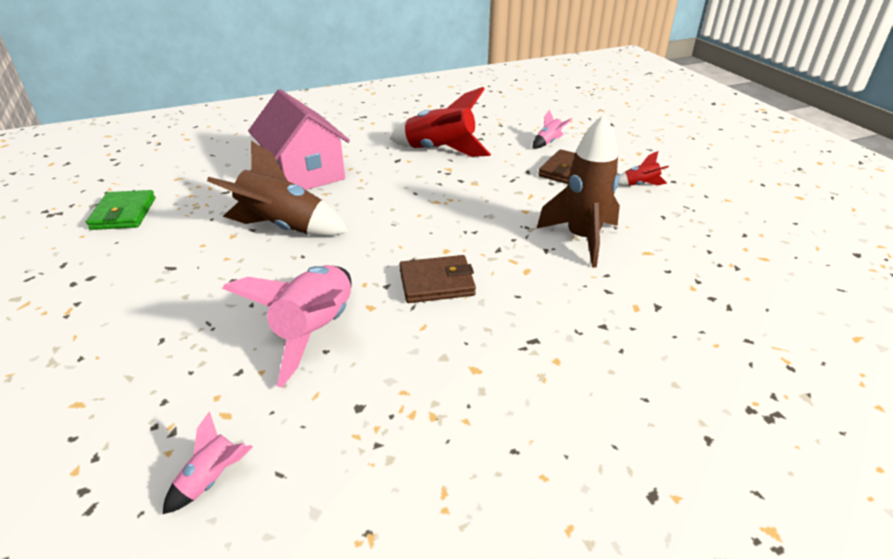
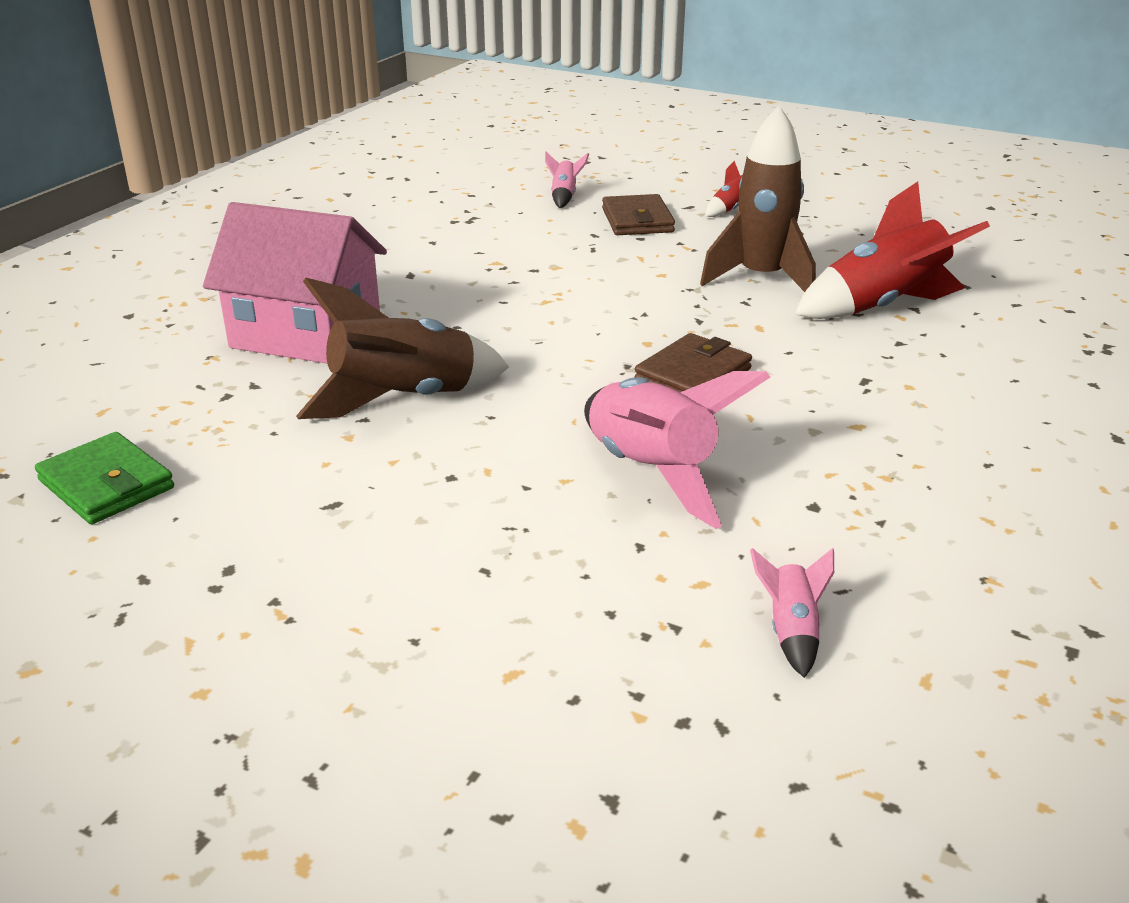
camera: 40 degrees left, 5 degrees down
red rocket [389,87,491,157] -> red rocket moved to [795,181,990,319]

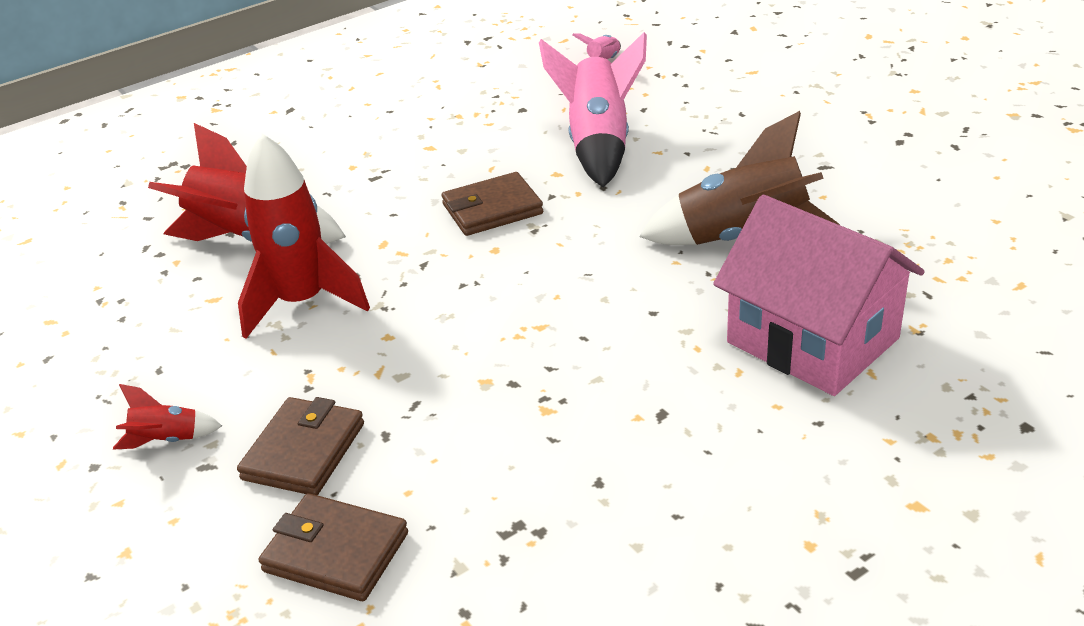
camera: 150 degrees left, 5 degrees up
green wallet [35,432,174,524] -> none
pink rocket [545,152,589,208] -> brown wallet [259,493,408,601]
brown rocket [700,105,816,292] -> red rocket [238,133,370,339]

